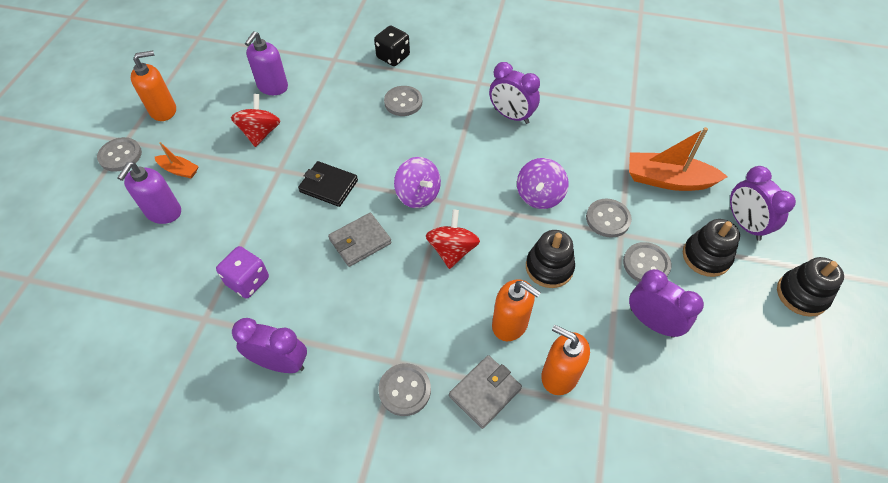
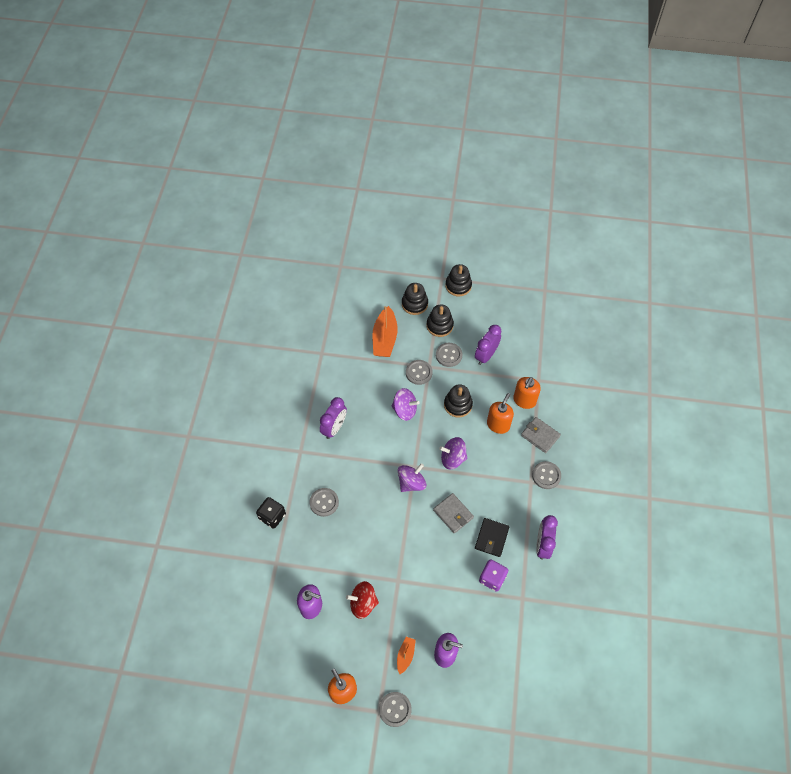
camera: 95 degrees left, 5 degrees up
black wallet [298,161,358,207] -> black wallet moved to [475,518,509,557]
red spinning top [426,210,480,269] -> purple spinning top [439,437,468,470]
purple clock [730,166,796,241] -> black stacking toy [402,283,428,315]

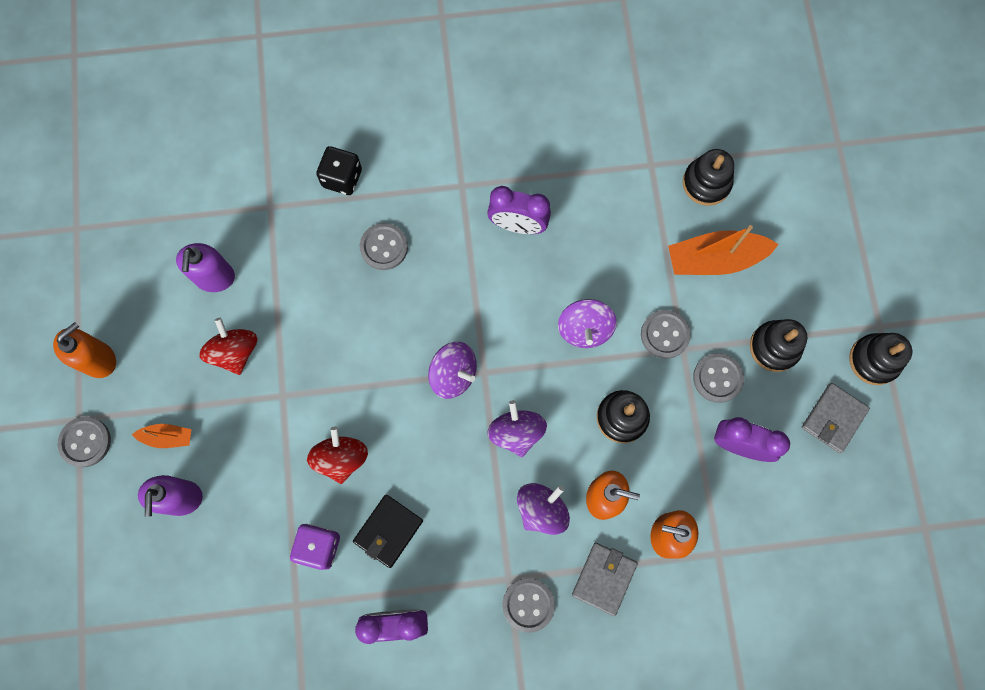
camera: 75 degrees right, 15 degrees up
black stacking toy [402,283,428,315] -> black stacking toy moved to [683,149,734,206]
grey wallet [433,493,474,534] -> grey wallet moved to [802,383,870,453]
black wallet [475,518,509,557] -> black wallet turned 60 degrees counterclockwise [353,494,423,568]
none -> red spinning top [307,426,368,484]
none -> purple spinning top [517,483,570,535]

